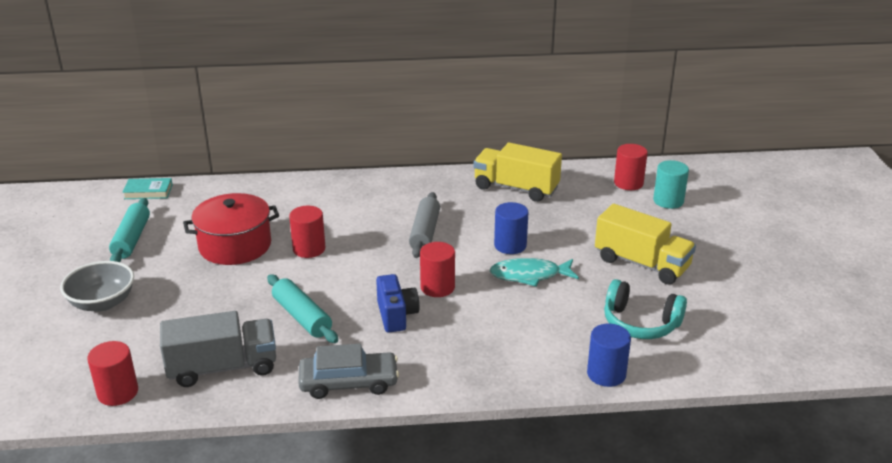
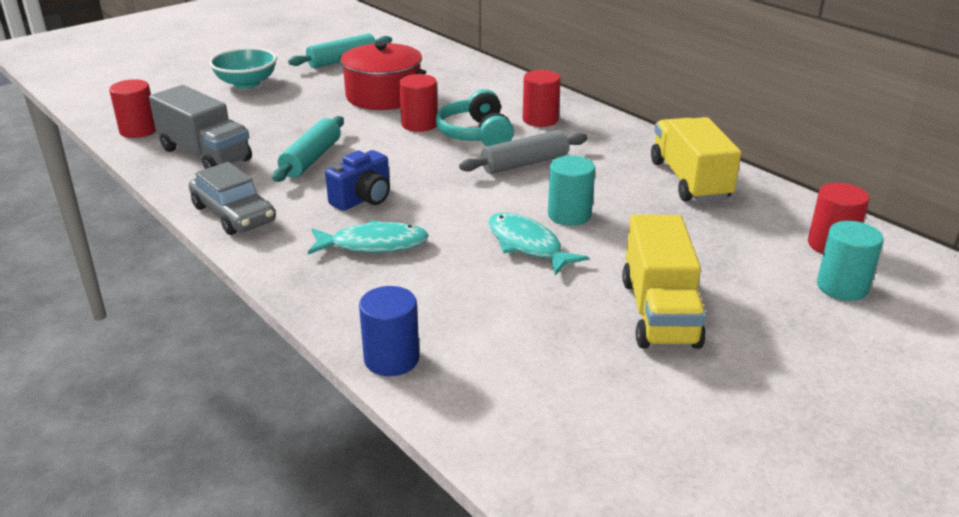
camera: 55 degrees right, 0 degrees up
grey bowl [60,261,134,312] -> turquoise bowl [209,47,277,89]
turquoise book [122,178,173,199] -> none
red cylinder [420,242,455,297] -> red cylinder moved to [523,70,561,127]
blue cylinder [494,202,529,254] -> turquoise cylinder [548,156,595,226]
turquoise headphones [604,279,687,339] -> turquoise headphones moved to [436,89,514,146]
none -> turquoise fish [308,220,429,254]

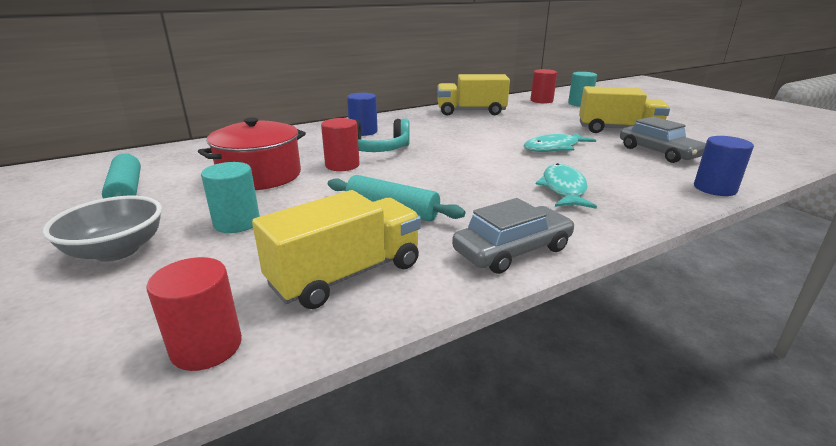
camera: 80 degrees left, 5 degrees down
grey truck [149,85,252,169] -> yellow truck [252,190,421,309]
turquoise bowl [209,47,277,89] -> grey bowl [43,196,162,262]
blue camera [325,150,390,211] -> none
grey rolling pin [459,130,588,174] -> none
red cylinder [523,70,561,127] -> blue cylinder [347,93,378,136]
turquoise cylinder [548,156,595,226] -> turquoise cylinder moved to [201,162,260,233]
none -> grey car [620,117,706,163]

